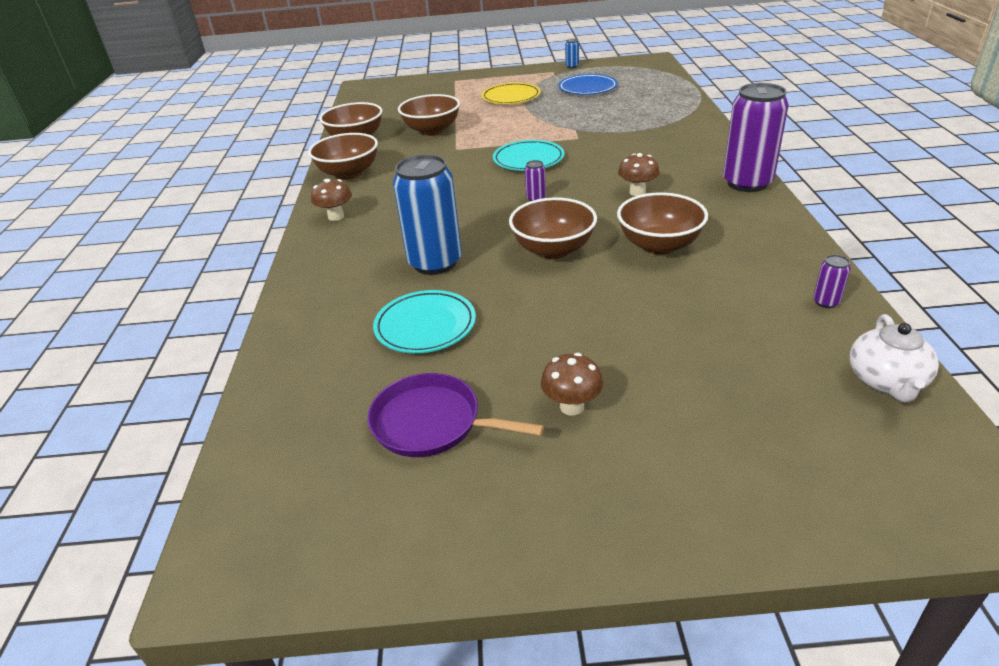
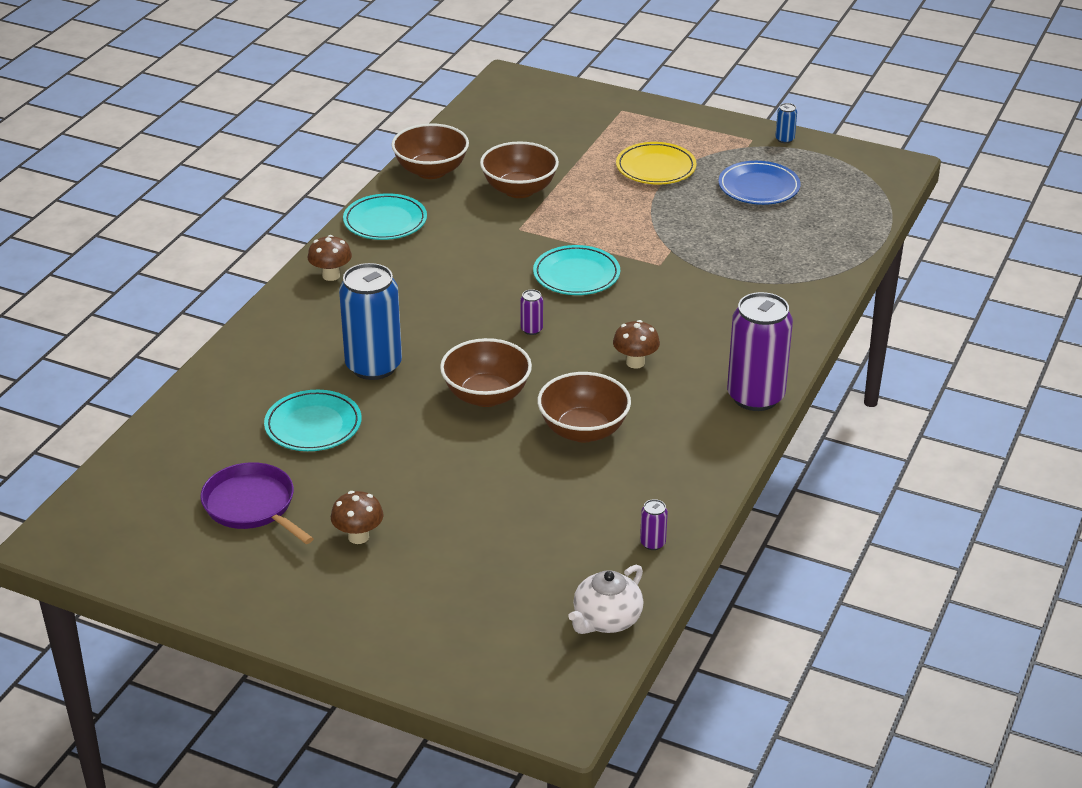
camera: 25 degrees right, 0 degrees up
brown bowl [308,133,378,180] -> turquoise plate [343,193,427,240]

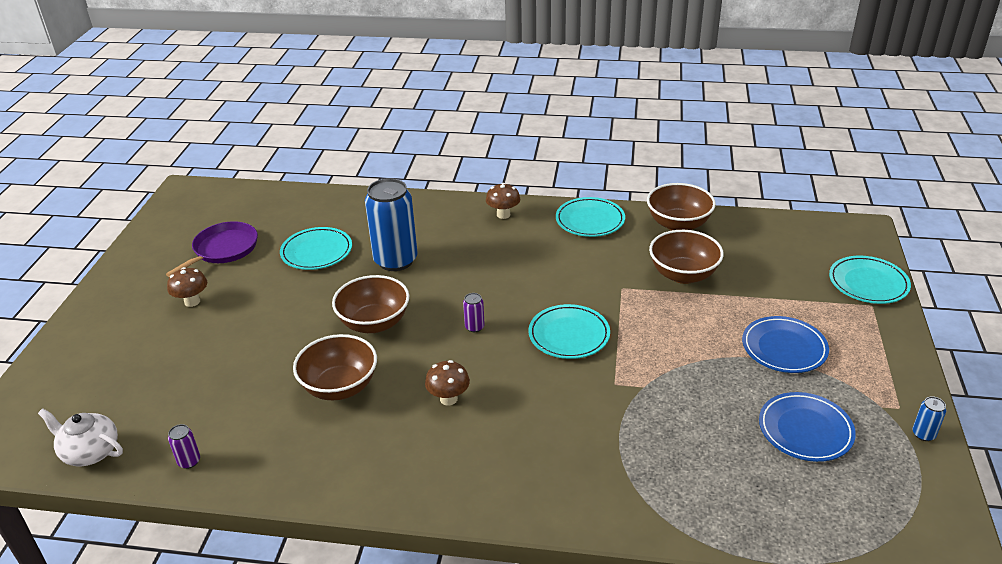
camera: 75 degrees right, 0 degrees up
yellow plate [616,142,697,184] -> blue plate [742,316,829,373]
purple can [727,292,793,411] -> none
none -> turquoise plate [829,256,911,304]

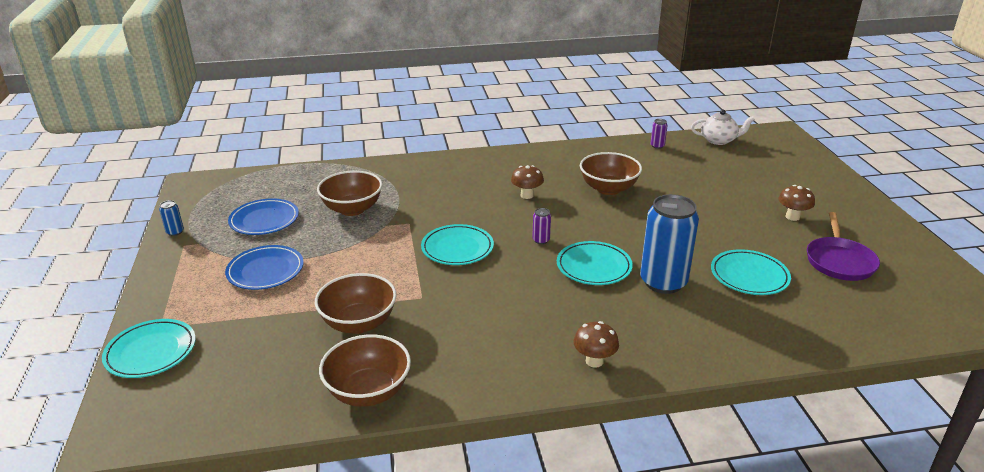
camera: 160 degrees right, 5 degrees down
brown bowl [332,275,409,333] -> brown bowl moved to [317,171,382,216]
turquoise plate [556,197,625,237] -> turquoise plate moved to [557,241,633,285]

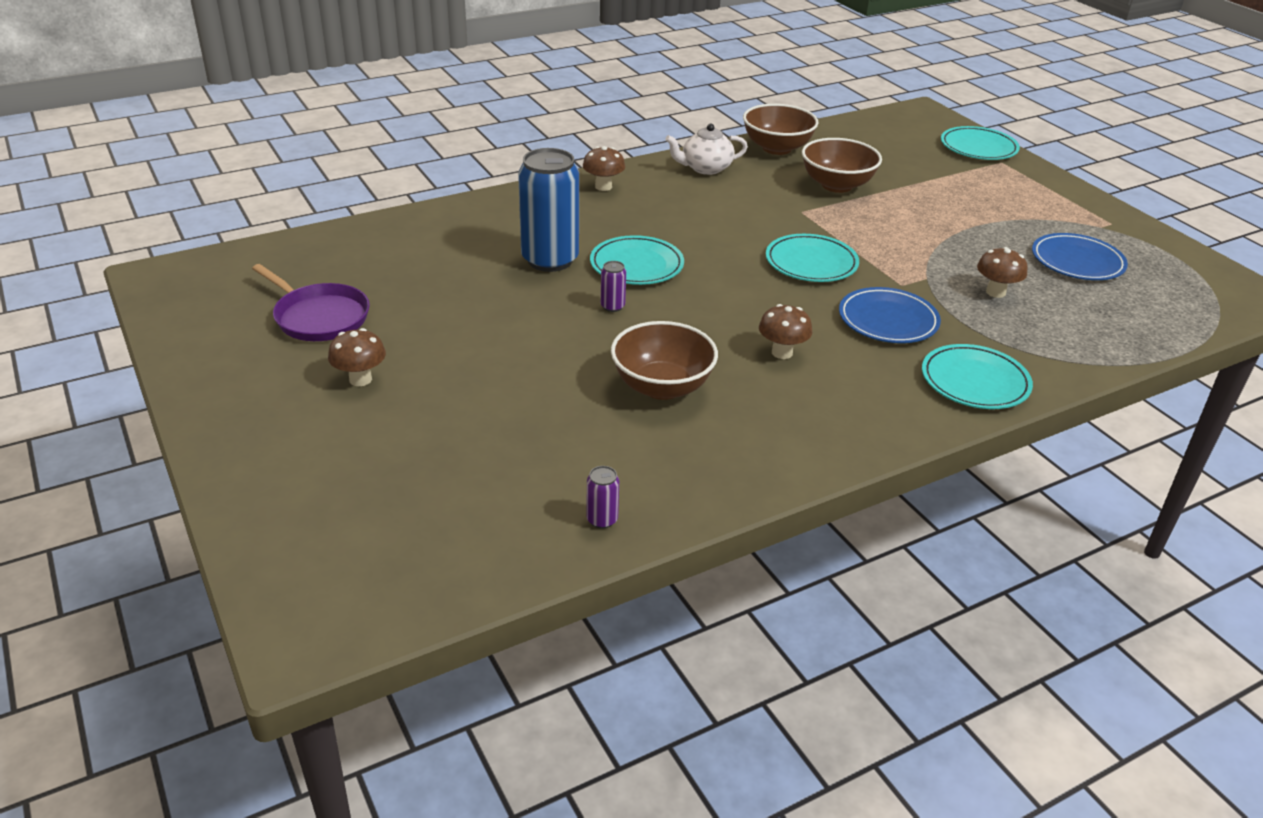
camera: 160 degrees right, 5 degrees up
blue can [159,200,184,236] -> none
blue plate [225,245,304,290] -> blue plate moved to [839,287,941,343]
brown bowl [317,171,382,216] -> brown mushroom [977,247,1027,298]
purple can [532,208,551,244] -> purple can moved to [601,261,626,312]
white teapot [691,110,755,145] -> white teapot moved to [665,124,748,175]
turquoise plate [711,249,791,295] -> turquoise plate moved to [922,344,1033,409]
purple pan [807,212,880,281] -> purple pan turned 135 degrees clockwise [252,264,370,341]

